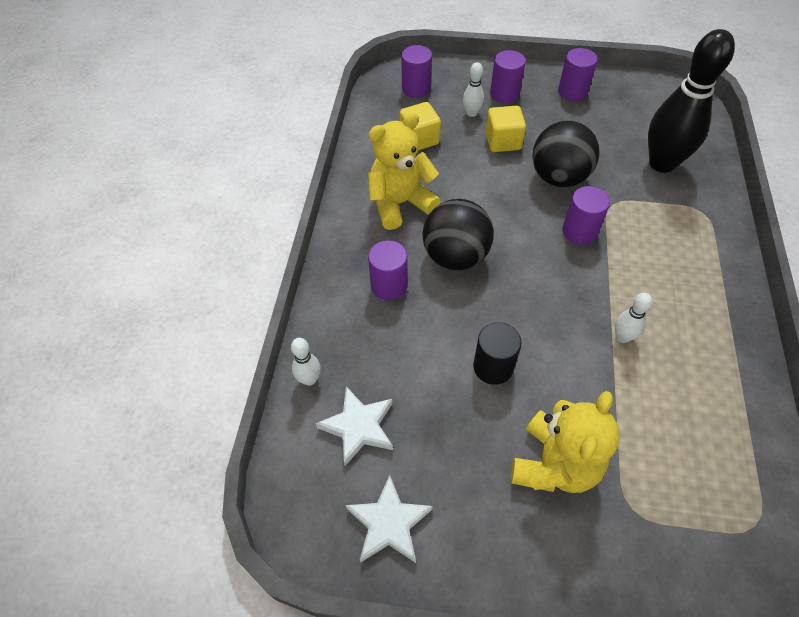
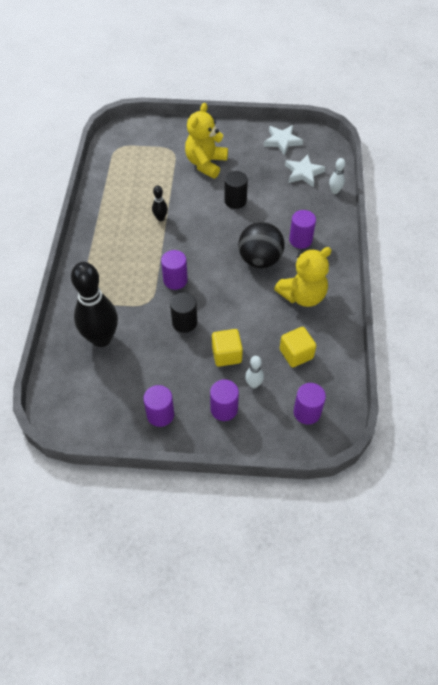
camera: 175 degrees right, 0 degrees up
black ball [532,120,599,187] -> black cylinder [170,292,197,333]
white bowling pin [615,293,652,343] -> black bowling pin [152,186,168,221]

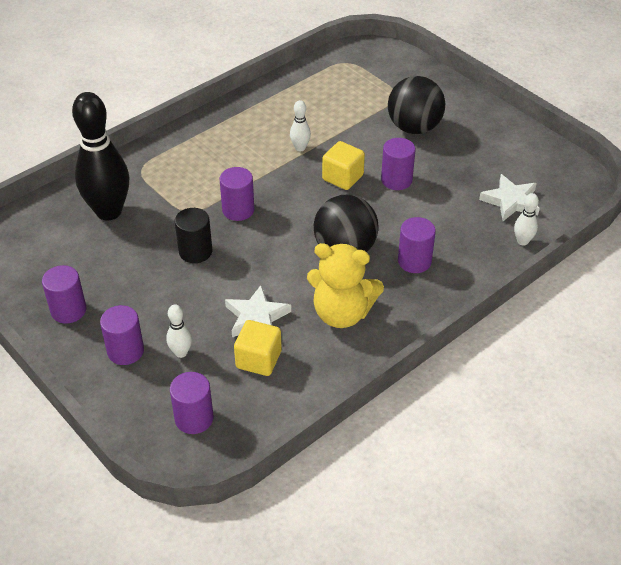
camera: 45 degrees right, 10 degrees down
black bowling pin [152,186,168,221] -> white bowling pin [290,100,311,151]
yellow teddy bear [185,103,228,178] -> black ball [388,76,445,134]
yellow cube [212,329,243,367] -> yellow cube moved to [322,141,365,190]
black cylinder [224,171,248,209] -> purple cylinder [381,138,415,190]
white star [264,125,303,156] -> white star moved to [225,285,291,337]

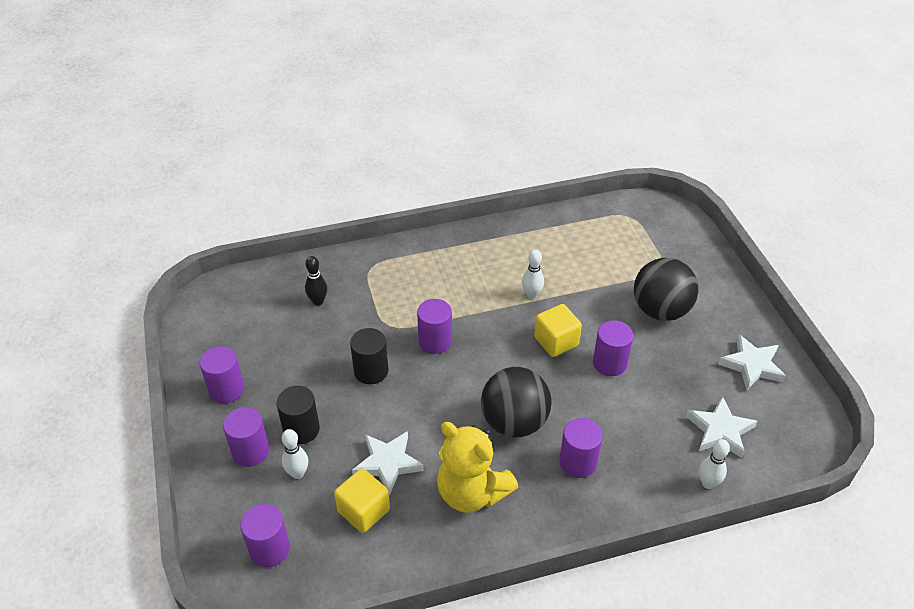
camera: 25 degrees right, 0 degrees up
black bowling pin [72,92,129,220] -> black bowling pin [305,256,327,305], size x0.43
none -> black cylinder [276,386,320,444]
none -> white star [718,334,786,390]

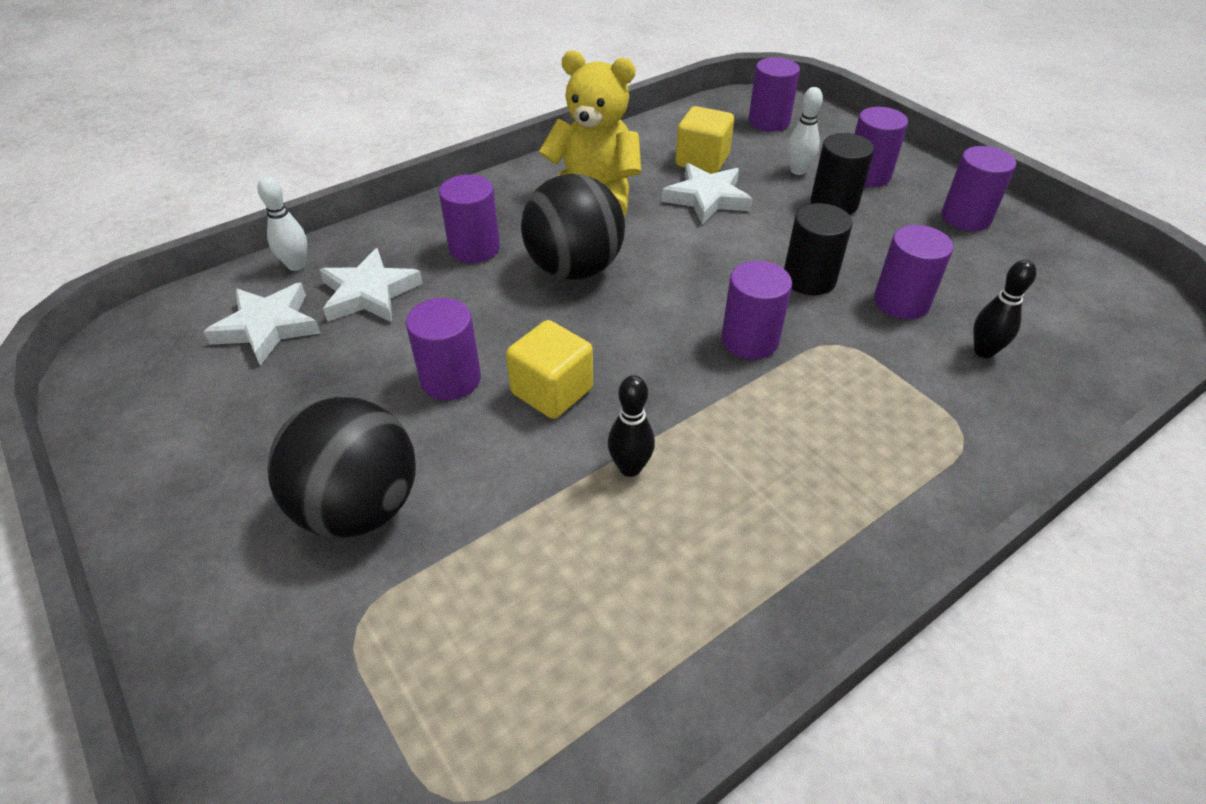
camera: 160 degrees right, 0 degrees up
white bowling pin [522,249,544,299] -> black bowling pin [608,375,655,477]
white star [718,334,786,390] -> white star moved to [319,248,423,322]
none -> purple cylinder [874,225,953,319]

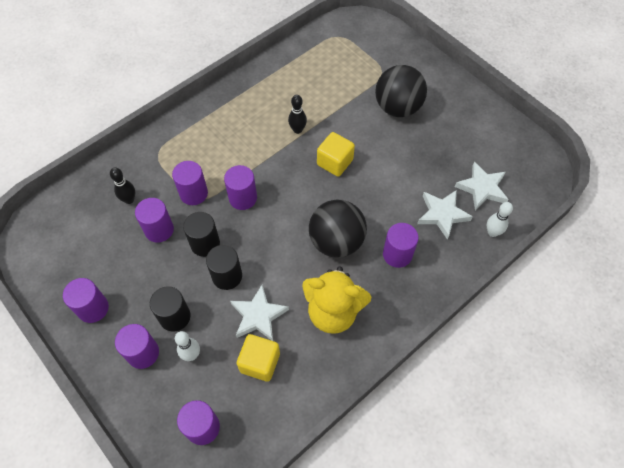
camera: 175 degrees right, 15 degrees up
purple cylinder [406,298,481,400] -> purple cylinder moved to [172,161,208,205]
none -> black cylinder [206,245,242,290]

